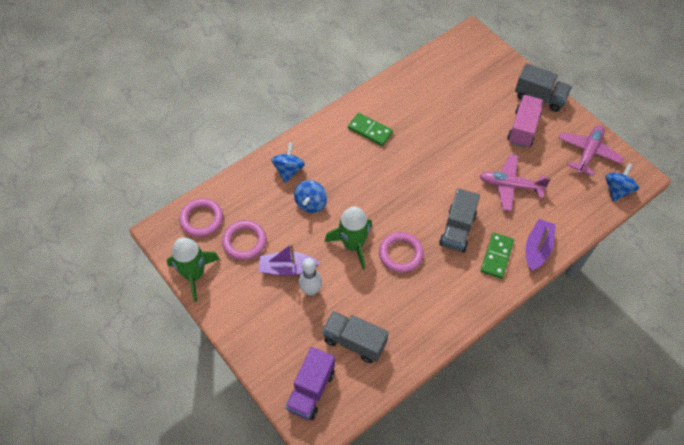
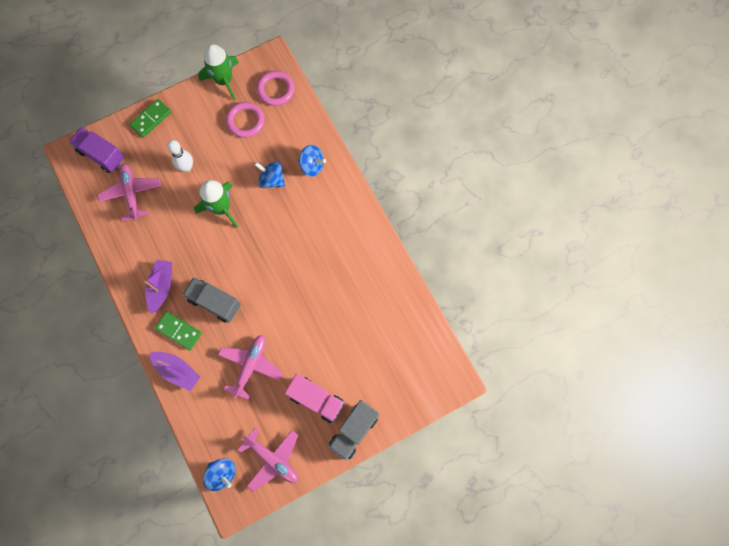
camera: 100 degrees right, 15 degrees up
purple boat [259,243,320,276] -> purple boat moved to [145,260,172,314]
grey truck [322,311,388,363] -> pink plane [97,164,161,221]
green domino [348,113,393,146] -> green domino moved to [129,99,171,138]
pink ring [379,232,424,273] -> none

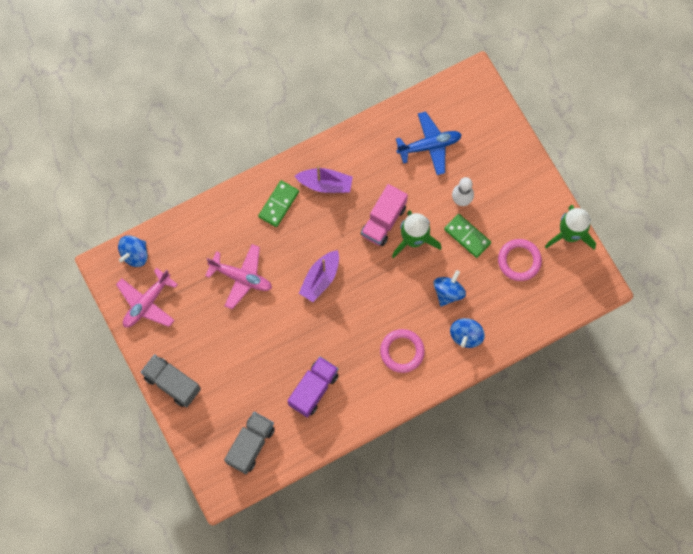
camera: 90 degrees right, 0 degrees up
purple truck [69,127,124,173] -> purple truck moved to [288,356,339,418]
pink plane [97,164,161,221] -> blue plane [396,111,462,175]
green domino [129,99,171,138] -> green domino moved to [444,214,491,258]
purple boat [149,352,200,391] -> purple boat moved to [299,250,339,302]
grey truck [182,277,241,323] -> grey truck moved to [224,412,275,474]
pink ring [257,71,295,106] -> pink ring moved to [380,329,425,373]
pink truck [285,374,345,423] -> pink truck moved to [361,184,408,246]

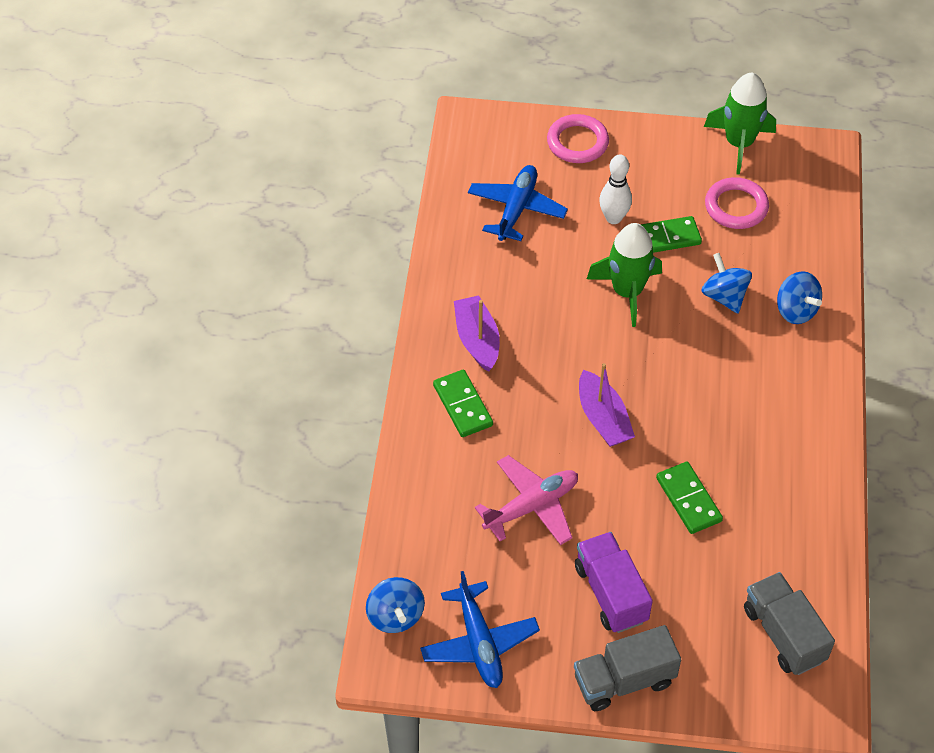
camera: 55 degrees left, 20 degrees down
pink plane [116,268,178,327] -> blue plane [420,571,540,688]
purple truck [288,356,339,418] -> purple truck moved to [575,532,653,633]
purple boat [295,166,353,193] -> purple boat turned 60 degrees counterclockwise [454,295,500,372]
pink truck [361,184,408,246] -> none
pink ring [380,329,425,373] -> pink ring moved to [547,114,609,163]
none -> green domino [656,462,723,534]

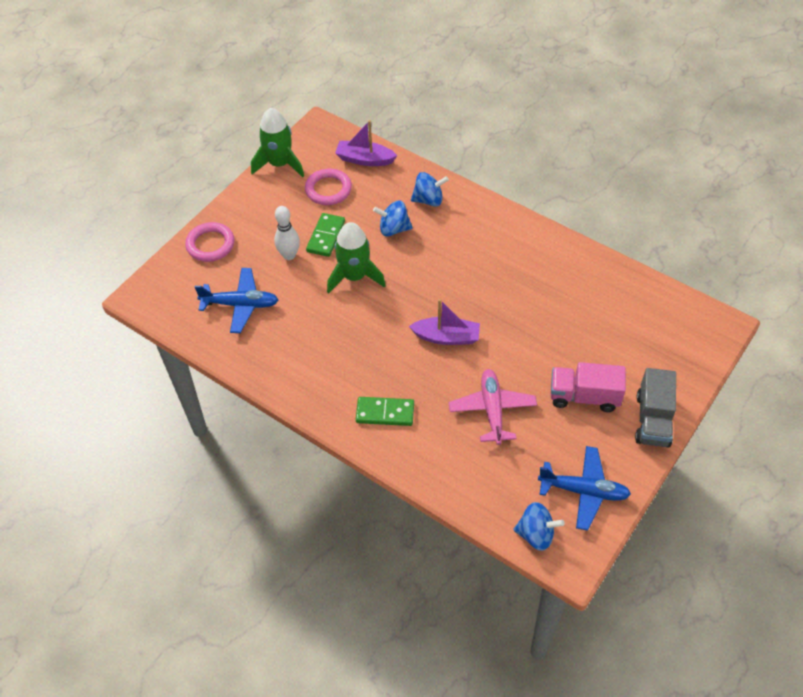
camera: 60 degrees left, 0 degrees up
purple boat [454,295,500,372] -> purple boat moved to [335,120,397,166]
blue plane [468,165,568,241] -> blue plane turned 135 degrees clockwise [195,268,278,333]
purple truck [575,532,653,633] -> pink truck [551,362,626,412]
green domino [656,462,723,534] -> none
grey truck [744,572,835,675] -> none

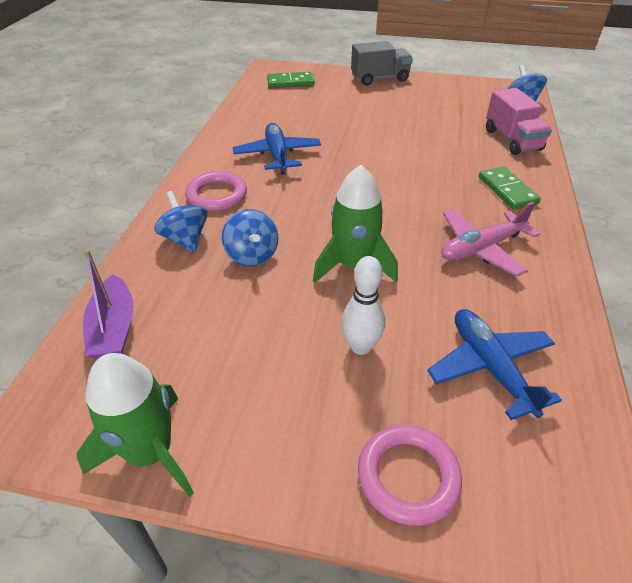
camera: 115 degrees left, 10 degrees down
pink ring [305,169,352,205] -> pink ring moved to [185,171,247,211]
green domino [306,213,345,257] -> green domino moved to [267,72,314,88]
purple boat [409,299,480,345] -> none
pink plane [449,369,537,445] -> pink plane moved to [441,202,540,277]
blue plane [538,446,631,531] -> blue plane moved to [233,123,321,175]
pink truck [551,362,626,412] -> pink truck moved to [486,88,552,155]

